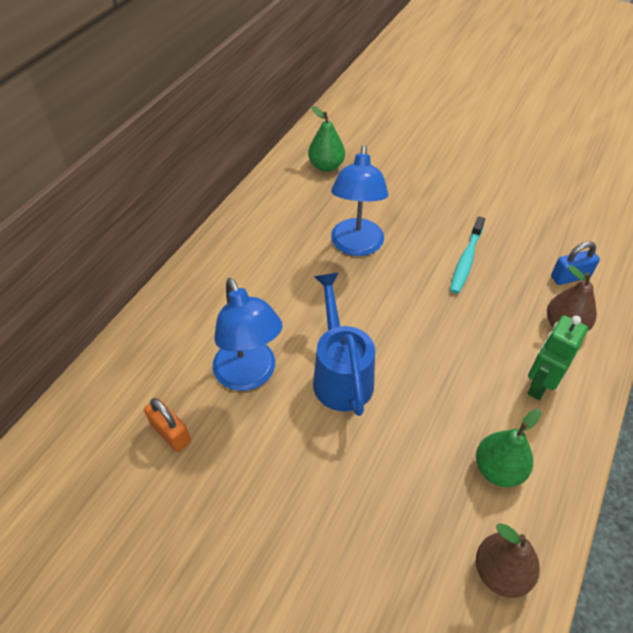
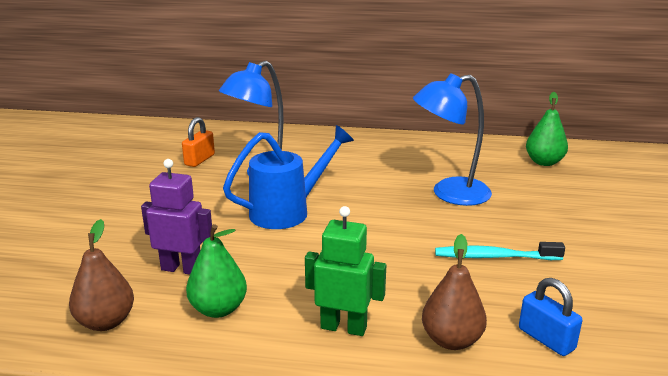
camera: 70 degrees right, 25 degrees down
none -> purple robot [141,159,212,275]

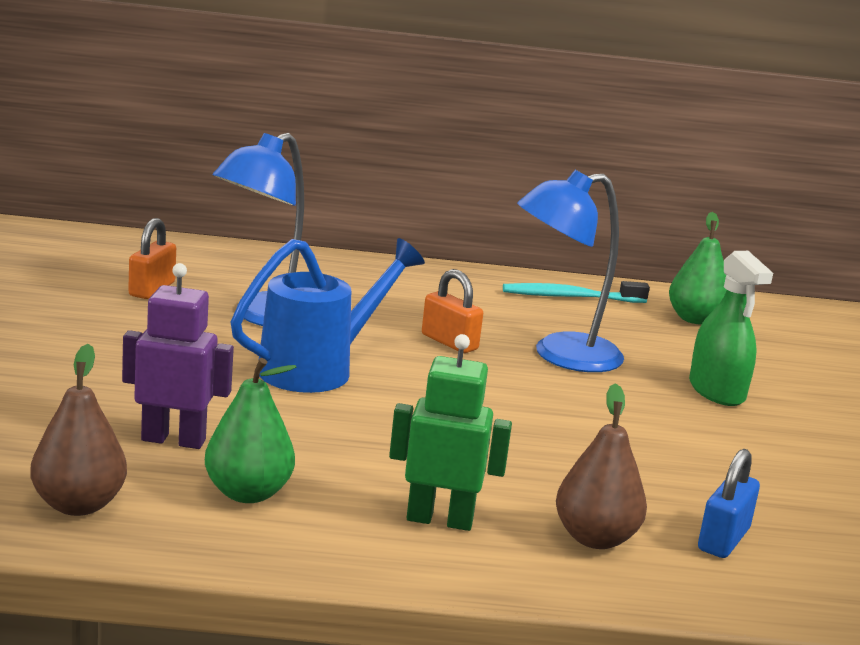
camera: 10 degrees left, 5 degrees down
turquoise toothbrush [435,242,565,260] -> turquoise toothbrush moved to [503,281,650,303]
blue padlock [519,278,582,356] -> blue padlock turned 75 degrees clockwise [698,449,760,558]
none -> orange padlock [422,269,483,353]
none -> green spray bottle [689,251,773,406]

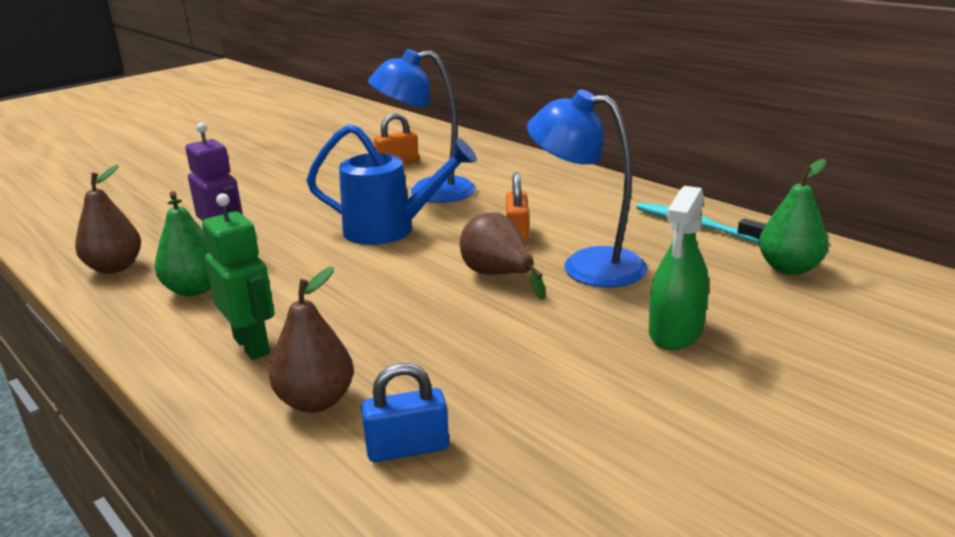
camera: 50 degrees right, 5 degrees up
none -> brown pear [460,212,546,300]

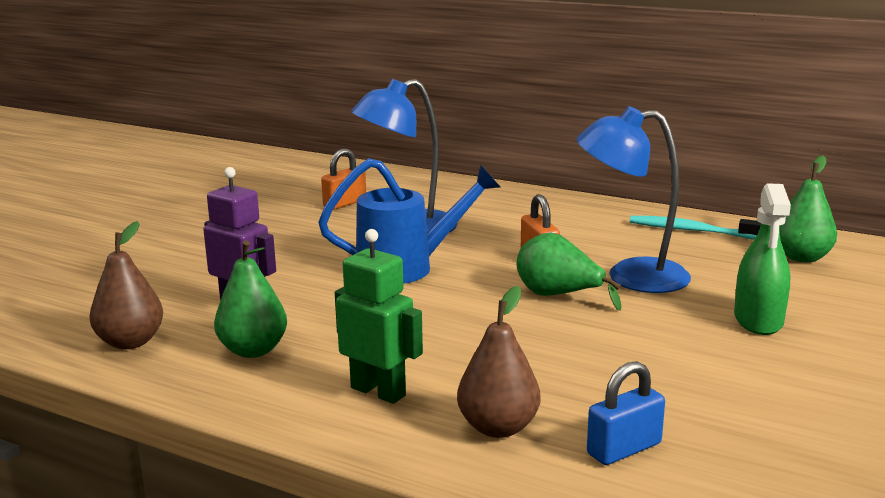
camera: 20 degrees left, 5 degrees down
brown pear [460,212,546,300] -> green pear [516,232,621,311]

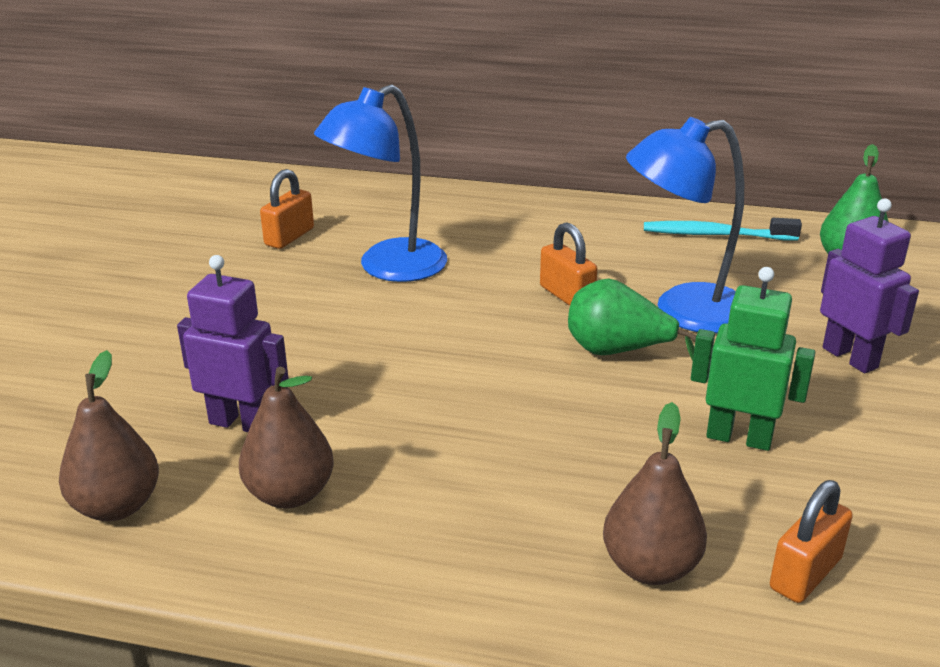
camera: 15 degrees left, 10 degrees up
green pear [214,240,287,358] -> brown pear [239,367,334,508]
blue watering can [318,158,500,284] -> none
green robot [335,229,423,404] -> green robot moved to [691,267,815,451]
blue padlock [587,361,665,465] -> orange padlock [770,480,853,603]
green spray bottle [734,183,791,335] -> purple robot [820,199,919,373]

